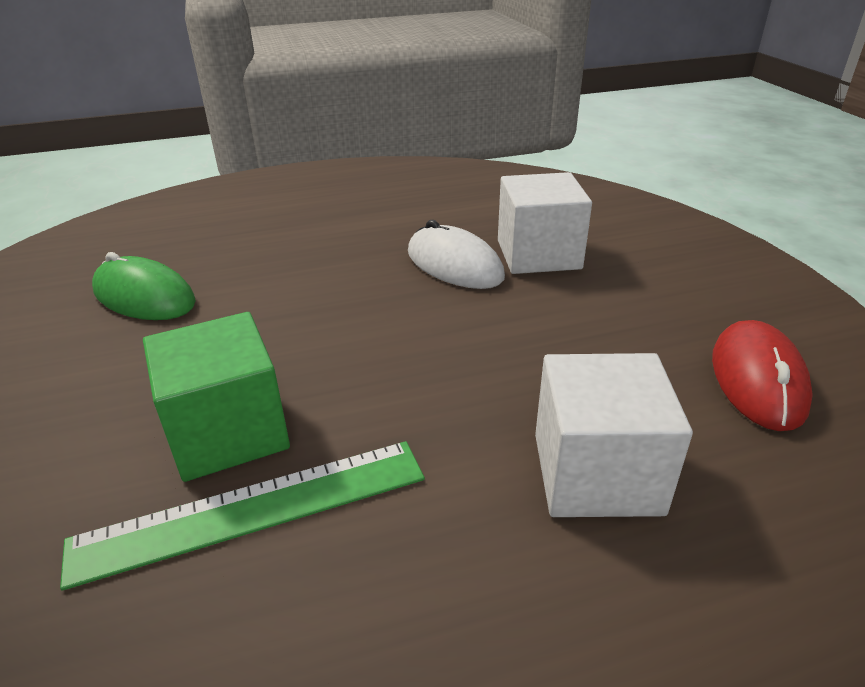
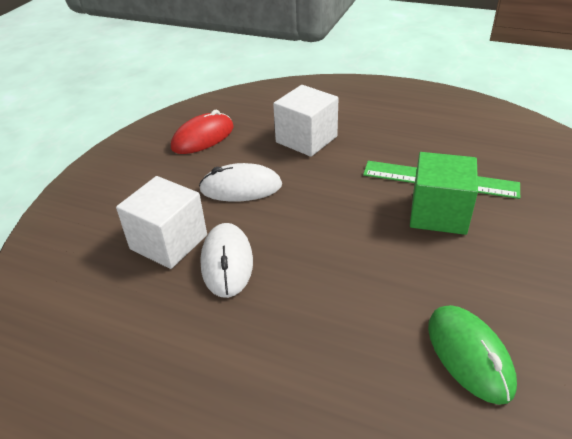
camera: 140 degrees left, 5 degrees up
none -> white mouse [199,163,282,202]

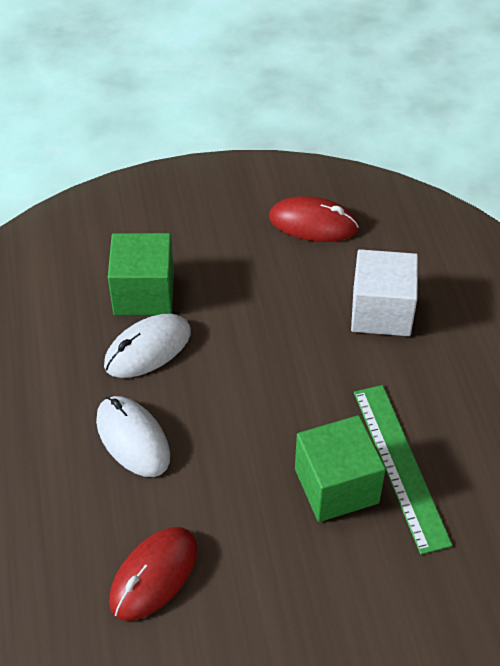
camera: 55 degrees right, 10 degrees up
white cube [116,176,207,269] -> green cube [108,233,174,315]
white mouse [199,163,282,202] -> white mouse moved to [96,396,170,477]
green mouse [428,305,517,405] -> red mouse [109,527,197,621]

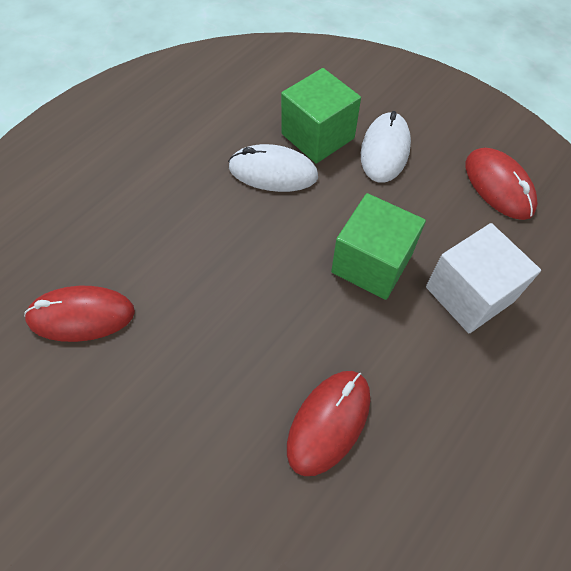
camera: 50 degrees right, 10 degrees up
white mouse [96,396,170,477] -> white mouse moved to [361,111,411,183]
green cube [295,415,386,522] -> green cube moved to [331,193,426,300]
green ruler [354,385,453,554] -> red mouse [287,371,370,476]

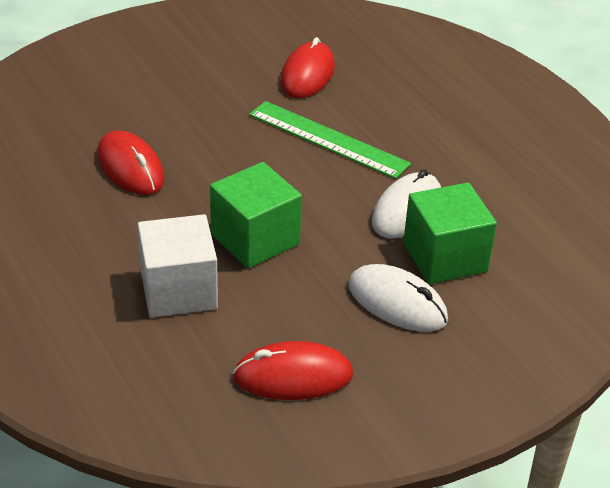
camera: 110 degrees right, 20 degrees down
none -> green ruler [249,101,411,179]

